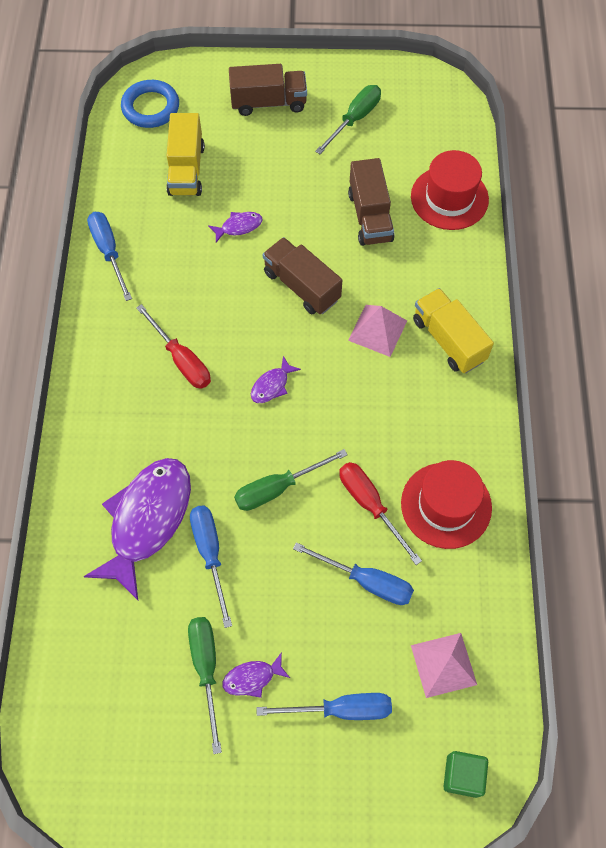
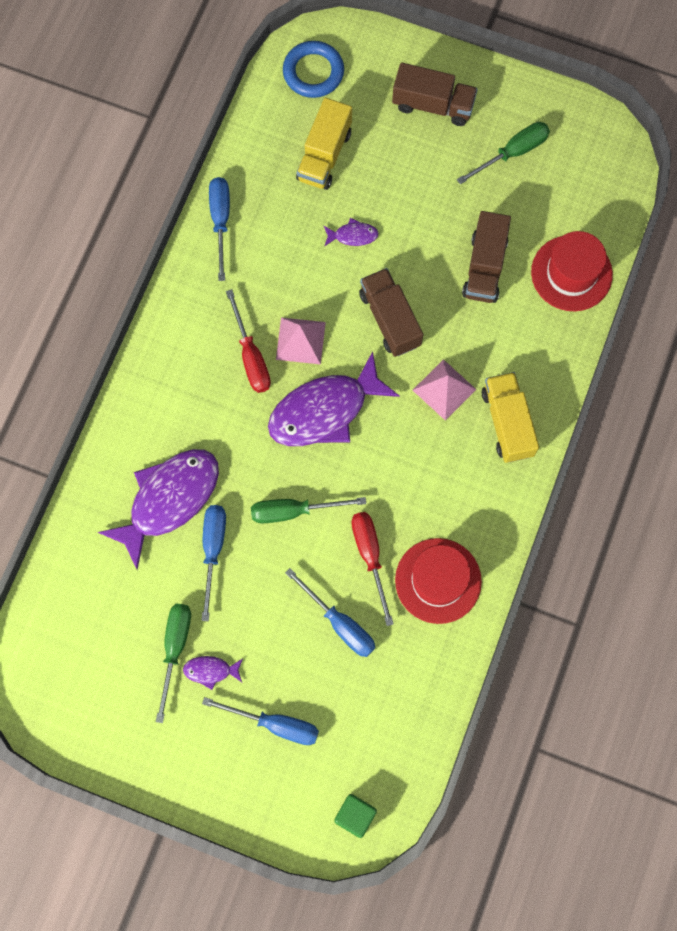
camera: 20 degrees right, 10 degrees up
purple fish [251,356,301,403] -> purple fish [268,351,400,446], size x2.33
pink pyramid [411,633,477,698] -> pink pyramid moved to [276,318,326,364]

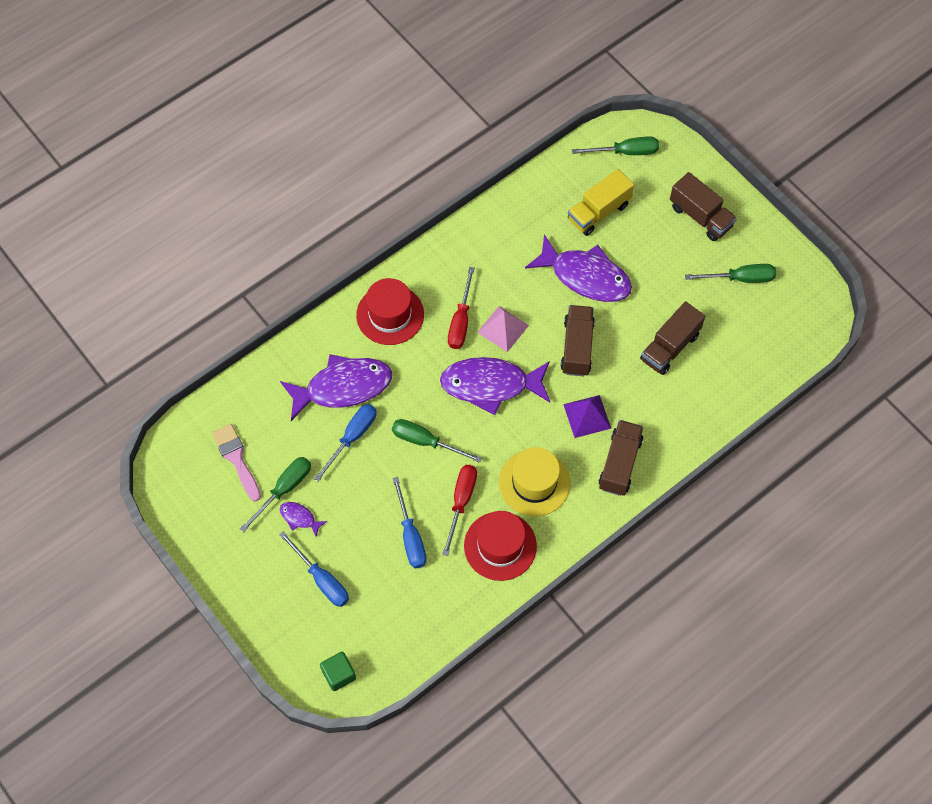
camera: 30 degrees right, 10 degrees down
blue screwdriver [209,177,230,281] -> none
blue ring [283,41,344,98] -> green screwdriver [572,137,659,155]
purple fish [323,218,379,247] -> purple fish [525,234,632,302], size x2.33
pink pyramid [413,359,477,421] -> purple pyramid [563,395,611,438]
yellow truck [482,372,539,463] -> brown truck [599,420,644,496]
red hat [531,231,613,311] -> red hat moved to [356,278,424,345]
none -> pink brush [212,424,261,501]
none -> yellow hat [499,447,570,516]

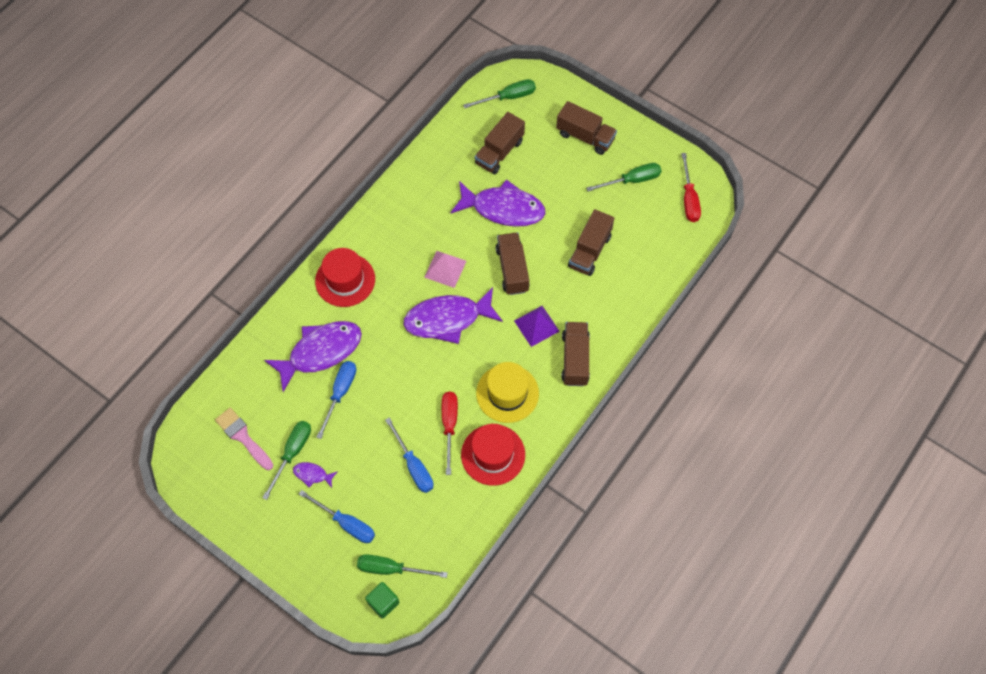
camera: 15 degrees left, 0 degrees up
green screwdriver [392,419,482,463] -> green screwdriver moved to [357,554,448,578]
red screwdriver [448,267,475,349] -> red screwdriver moved to [681,153,701,222]
yellow truck [568,169,634,236] -> brown truck [475,112,525,174]

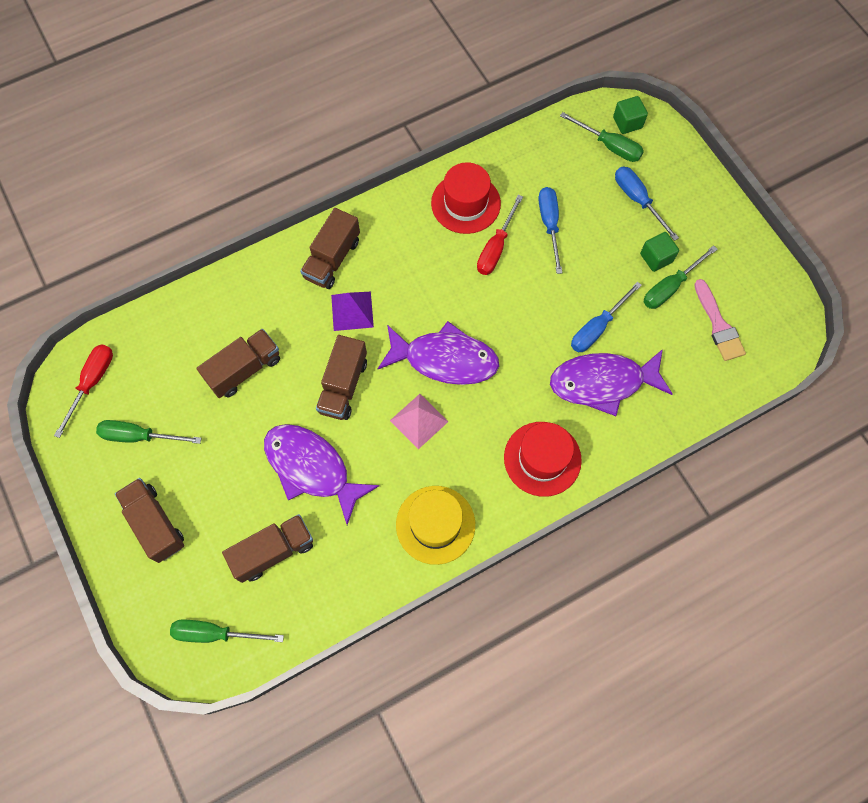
camera: 155 degrees left, 5 degrees up
purple fish [293,462,338,488] -> green cube [640,232,679,272]
yellow hat [476,362,539,423] -> yellow hat moved to [396,486,475,565]

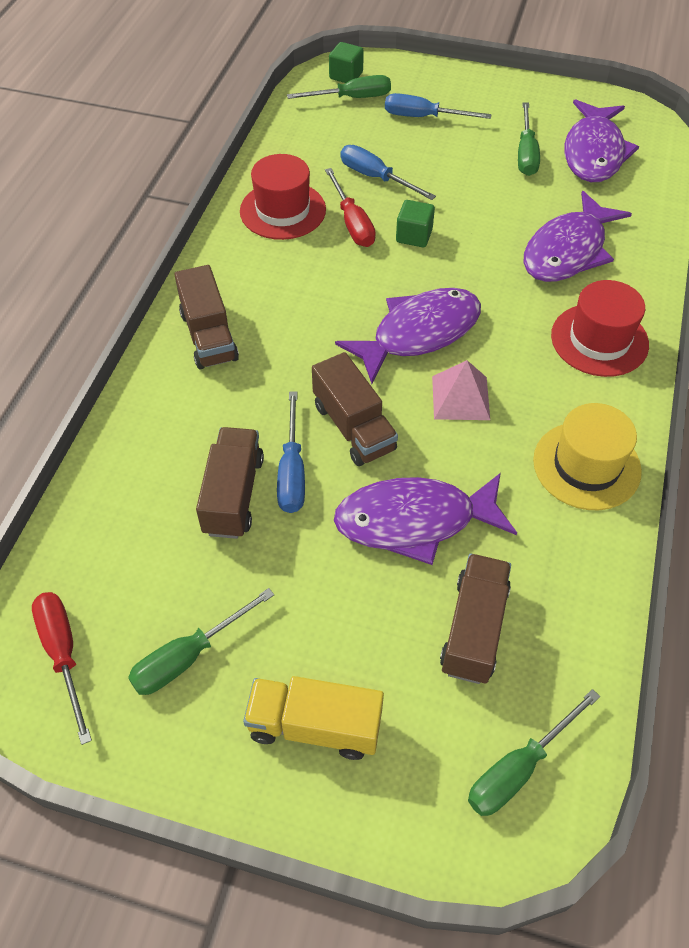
camera: 45 degrees left, 15 degrees down
brown truck [115,478,184,563] -> yellow truck [243,676,384,760]
purple pyramid [331,291,374,331] -> none
blue screwdriver [571,281,642,352] -> blue screwdriver moved to [277,391,305,513]
green cube [640,232,679,272] -> green cube moved to [396,200,435,247]
pink brush [694,279,746,361] -> purple fish [564,99,639,182]

